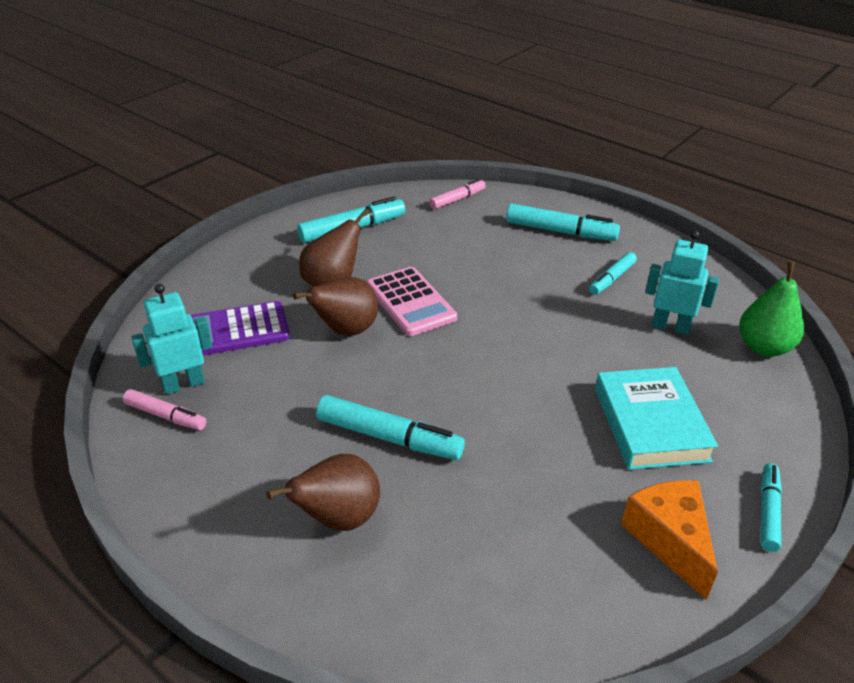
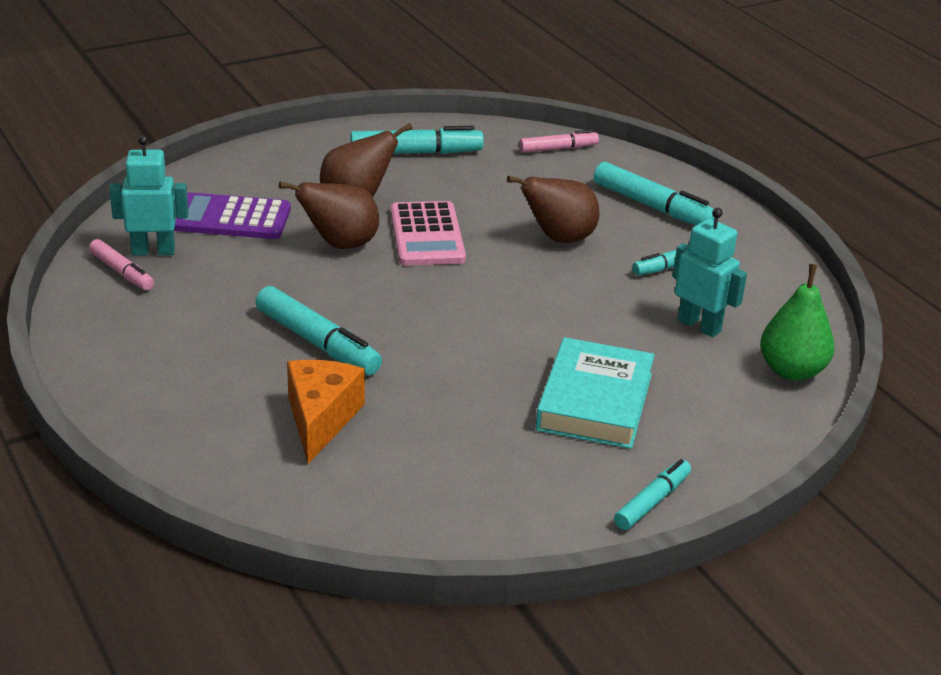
camera: 20 degrees right, 5 degrees down
brown pear [266,454,380,531] -> brown pear moved to [507,176,600,243]
orange cheese [621,480,718,600] -> orange cheese moved to [287,360,365,464]

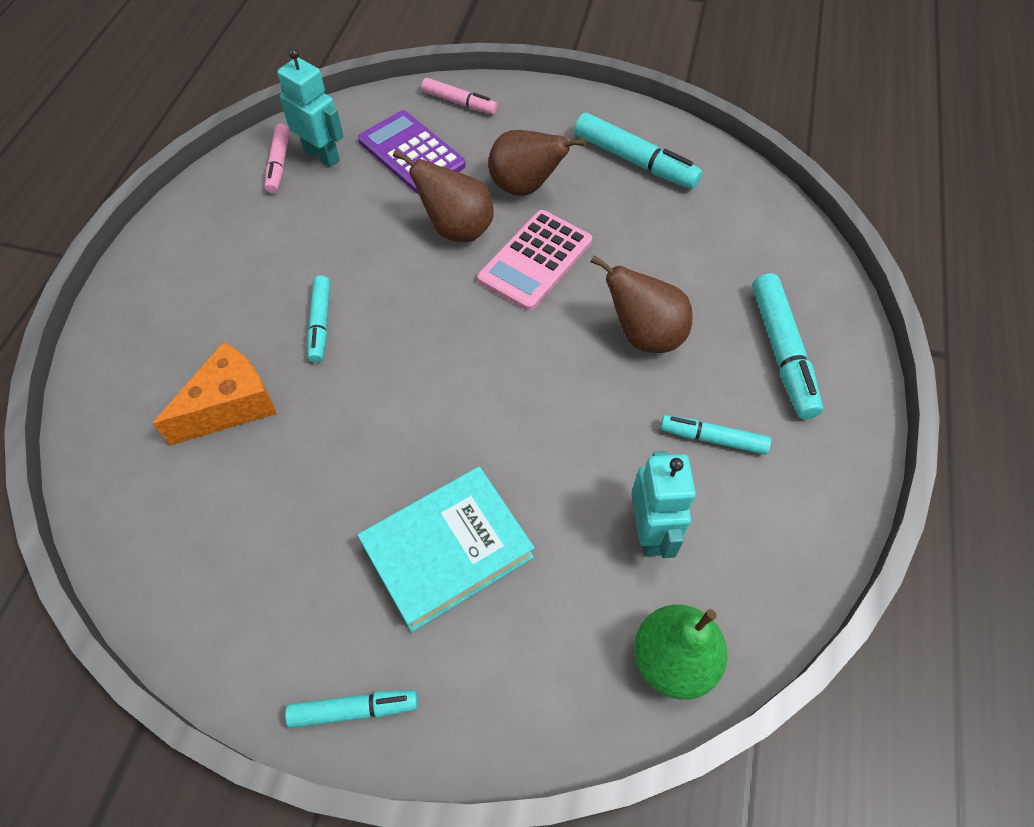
camera: 45 degrees right, 25 degrees up
turquoise marker [256,286,382,375] -> turquoise marker [307,276,330,363], size x0.62
pink marker [519,130,599,153] -> pink marker moved to [421,78,497,114]

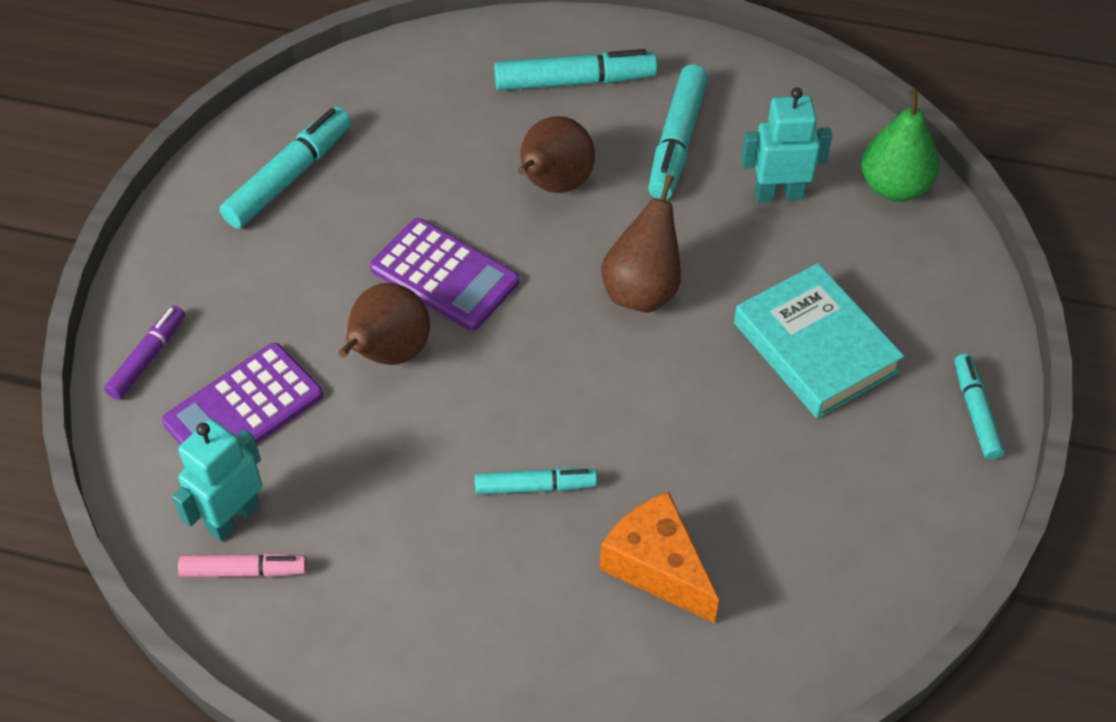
camera: 90 degrees left, 5 degrees down
pink marker [421,78,497,114] -> purple marker [104,305,185,400]
pink calculator [477,210,592,311] -> purple calculator [370,218,519,331]
brown pear [488,130,586,196] -> brown pear moved to [601,174,681,312]
turquoise marker [660,415,771,455] -> turquoise marker [648,64,708,199], size x1.61

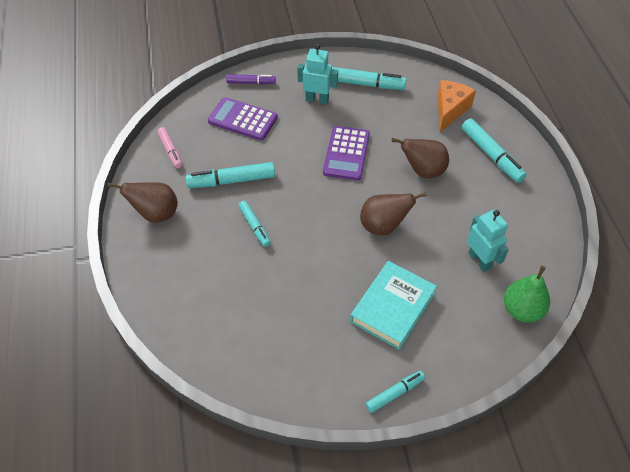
camera: 65 degrees right, 0 degrees up
turquoise robot [172,419,262,541] -> turquoise robot moved to [297,44,338,104]
brown pear [339,283,430,365] -> brown pear moved to [107,182,178,223]
orange cheese [600,492,719,623] -> orange cheese moved to [437,80,476,132]
turquoise marker [648,64,708,199] -> turquoise marker moved to [186,162,275,188]

